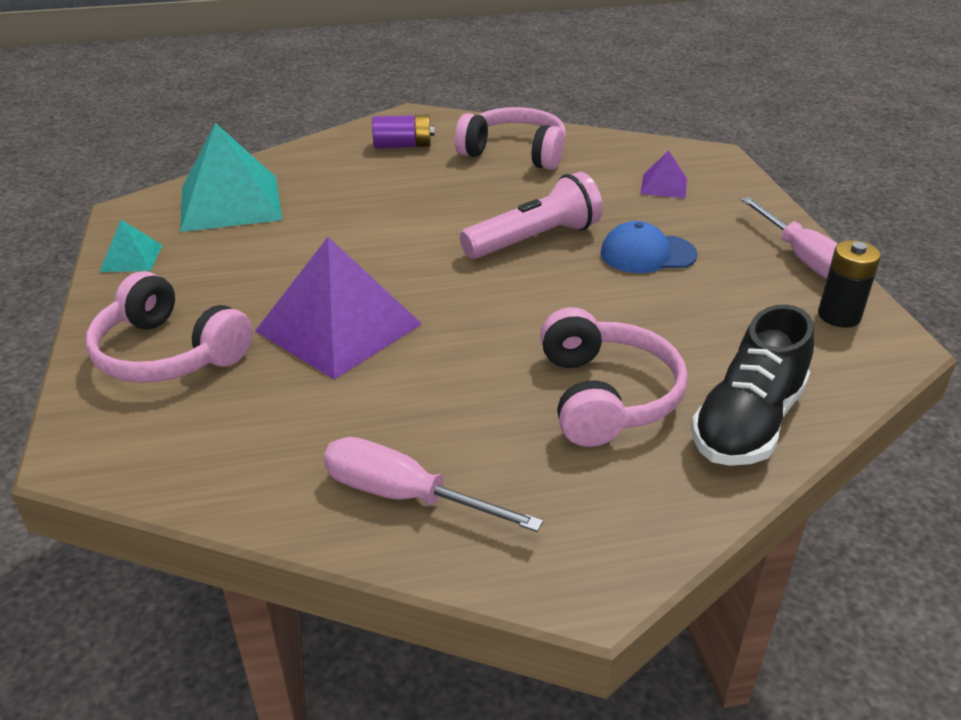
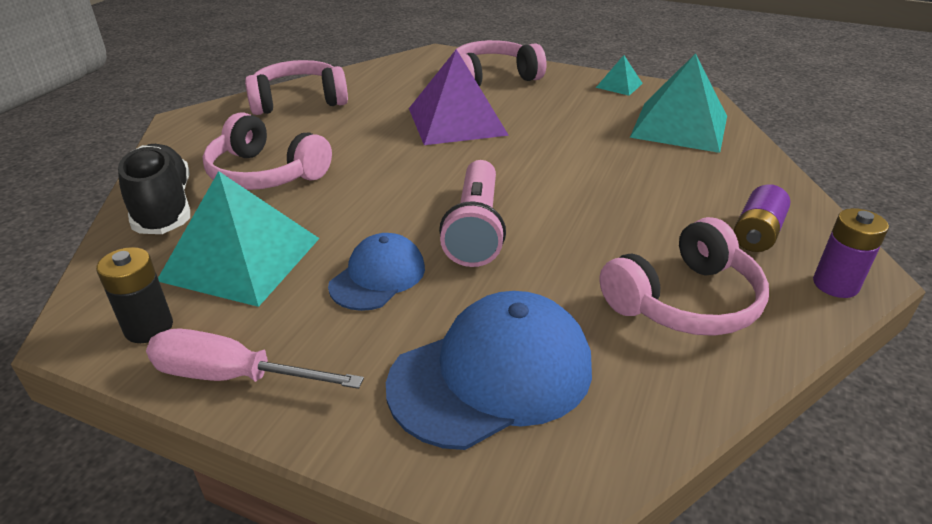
camera: 125 degrees right, 0 degrees up
pink screwdriver [324,437,543,532] -> pink headphones [245,60,348,115]
purple pyramid [641,150,687,198] -> blue cap [386,291,592,450]
none -> turquoise pyramid [158,171,320,307]
none -> purple battery [813,208,889,298]

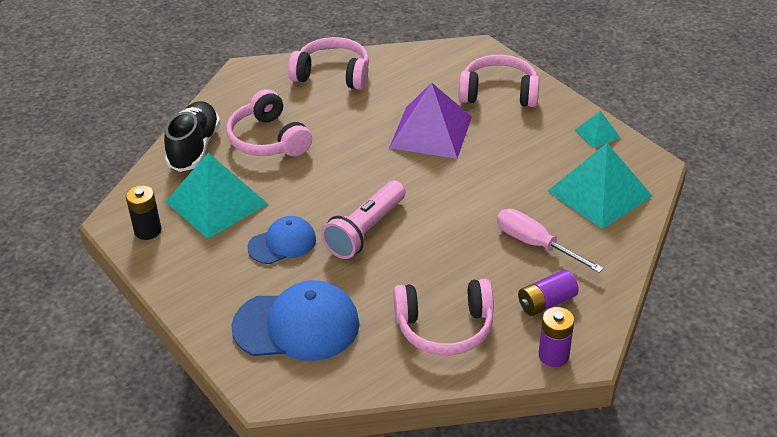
camera: 30 degrees right, 5 degrees up
pink screwdriver [146,328,364,389] -> pink screwdriver moved to [497,209,604,273]

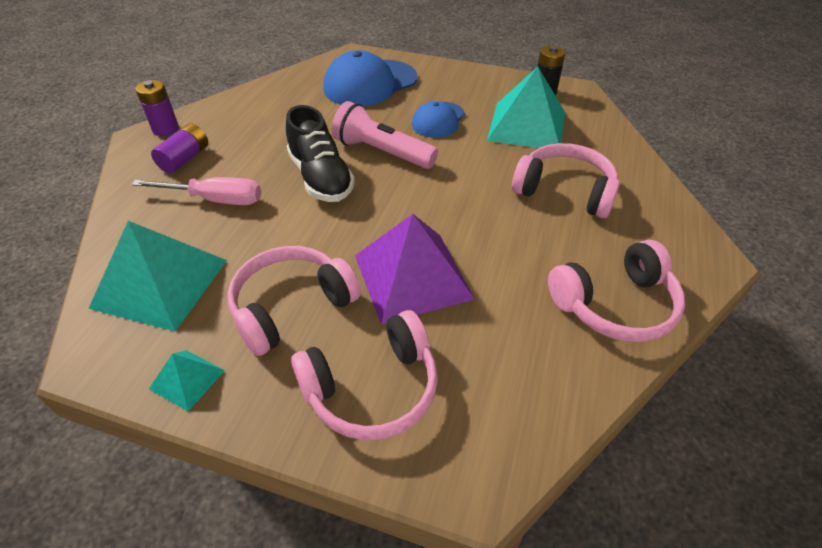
camera: 145 degrees right, 5 degrees up
black shoe [164,101,220,172] -> black shoe moved to [286,105,355,202]
pink flashlight [321,181,405,259] -> pink flashlight turned 60 degrees counterclockwise [332,101,438,169]
pink headphones [393,279,494,355] -> pink headphones moved to [227,246,361,356]

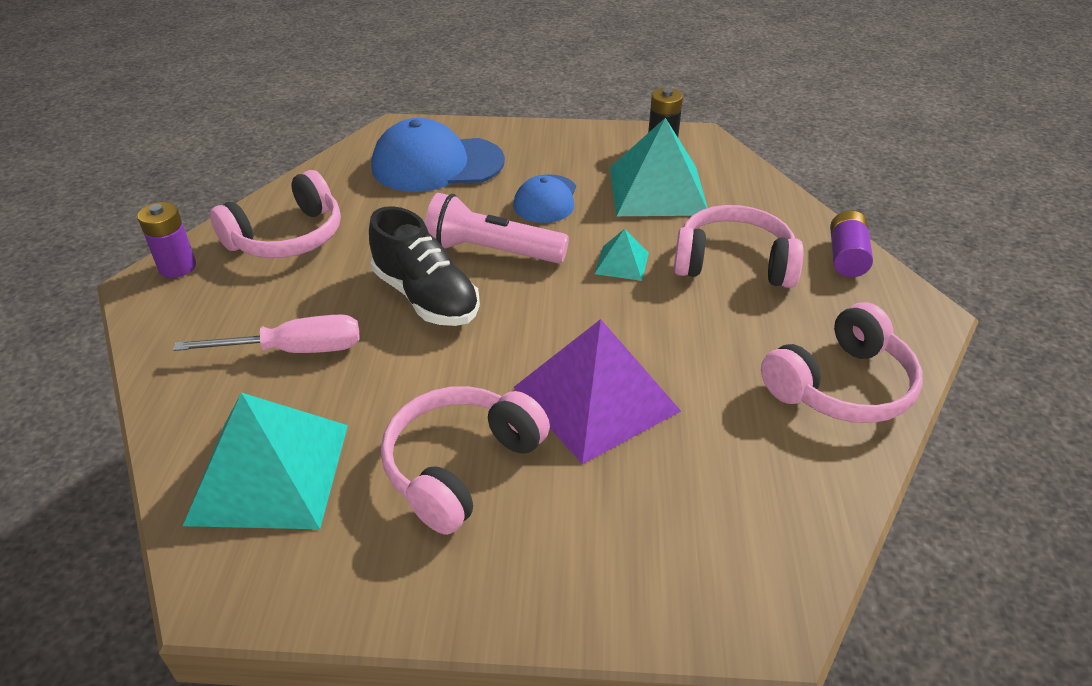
camera: 15 degrees left, 5 degrees down
turquoise pyramid [149,350,225,411] -> turquoise pyramid moved to [595,229,649,281]
purple battery [151,124,208,173] -> purple battery moved to [830,210,873,277]
pink headphones [291,310,438,440] -> pink headphones moved to [210,170,341,258]
blue cap [323,50,417,107] -> blue cap turned 45 degrees clockwise [372,118,505,192]

